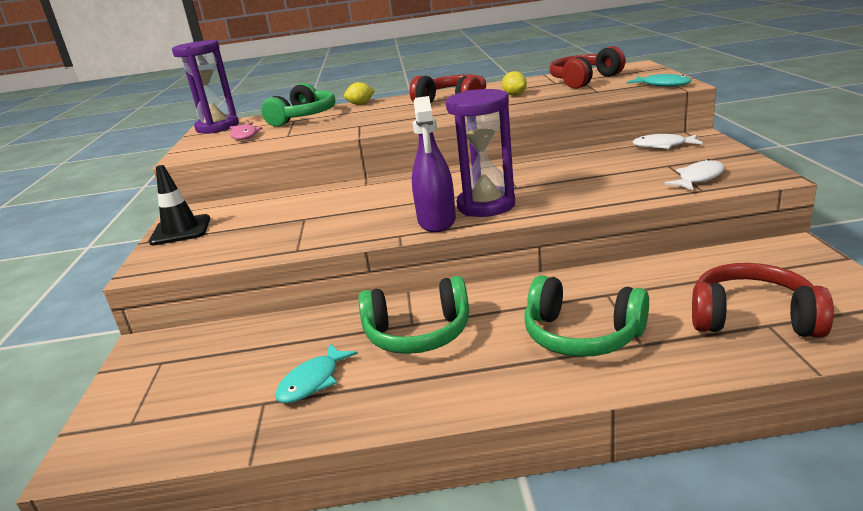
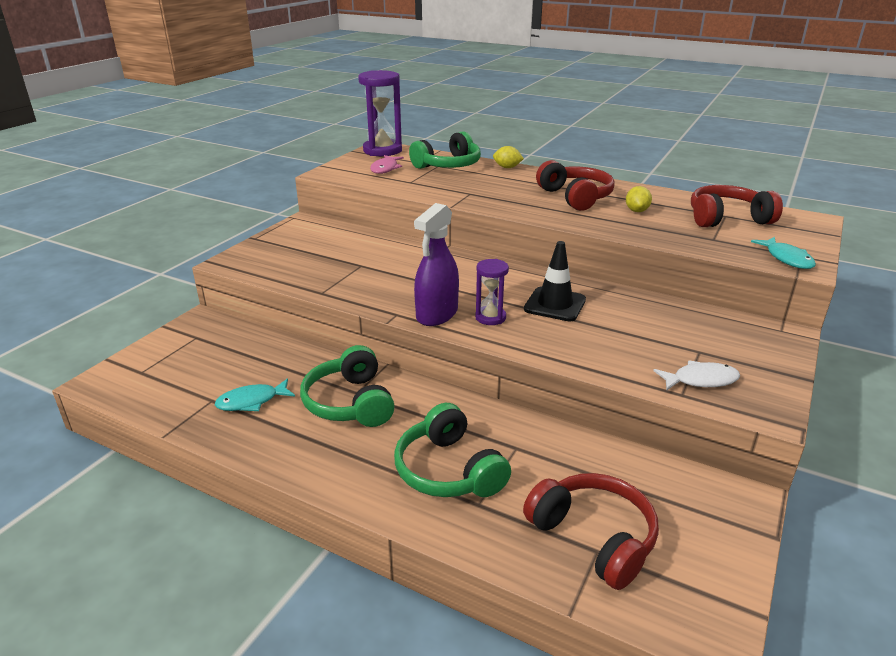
camera: 30 degrees right, 5 degrees up
black traffic cone [149,165,210,245] -> black traffic cone moved to [524,241,586,321]
green headphones [358,276,469,354] -> green headphones turned 45 degrees clockwise [300,345,395,427]
purple hourglass [446,89,515,217] -> purple hourglass [475,259,509,325], size x0.55
white fish [632,134,703,149] -> none

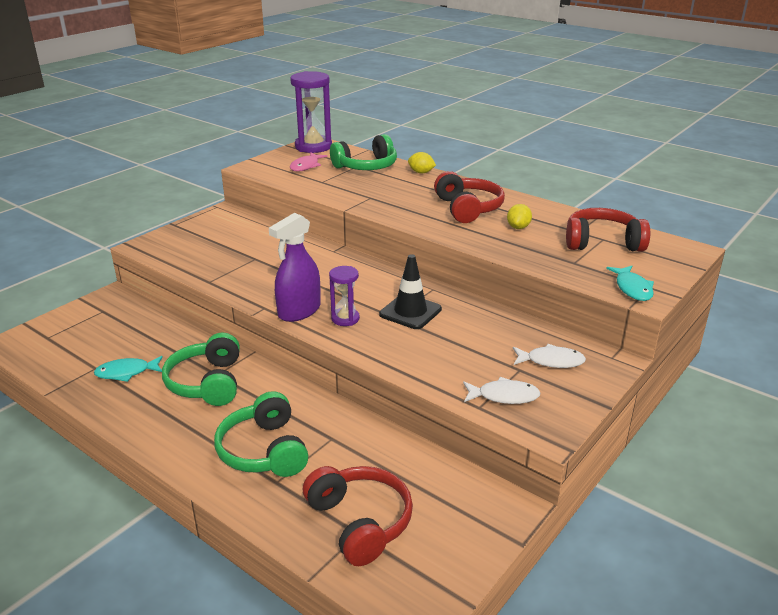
camera: 10 degrees right, 0 degrees up
none -> white fish [513,344,586,368]

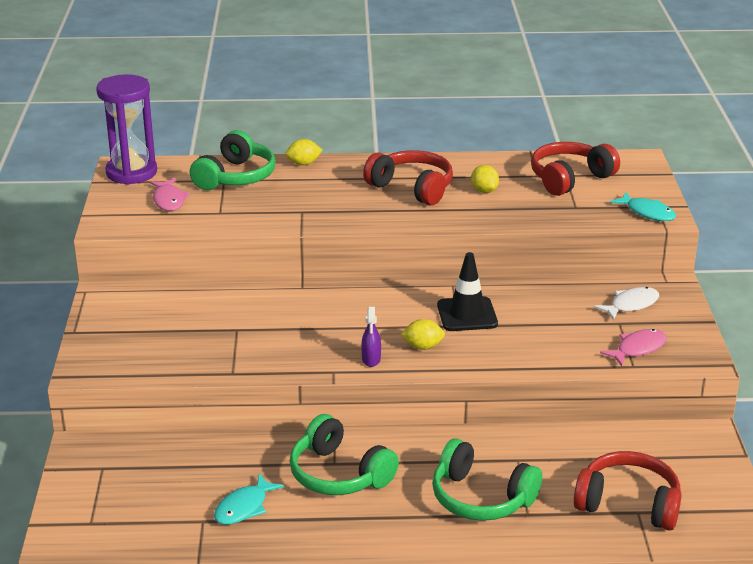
camera: 40 degrees left, 0 degrees up
purple spray bottle [269,213,321,322] -> purple spray bottle [361,307,381,367], size x0.50
purple hourglass [329,266,360,326] -> yellow lemon [400,319,445,350]
white fish [463,377,541,404] -> pink fish [600,329,667,366]

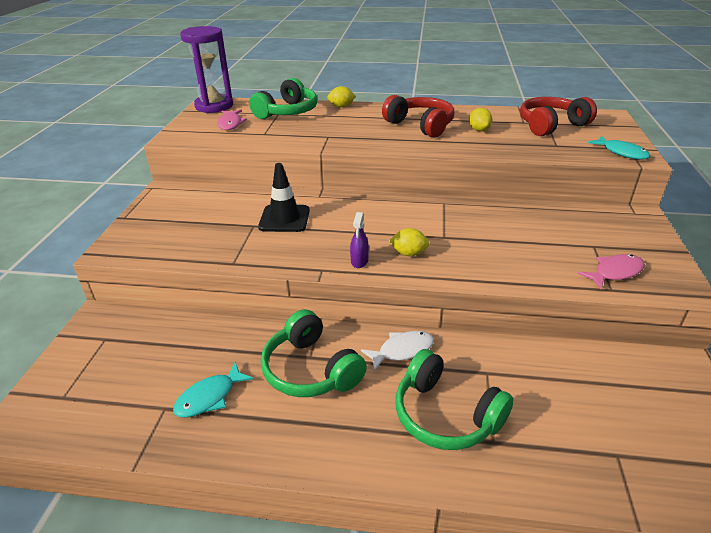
camera: 10 degrees right, 5 degrees up
black traffic cone [437,252,498,331] -> black traffic cone moved to [258,163,310,232]
red headphones [573,451,682,530] -> none
white fish [594,287,659,321] -> white fish moved to [361,331,434,371]

